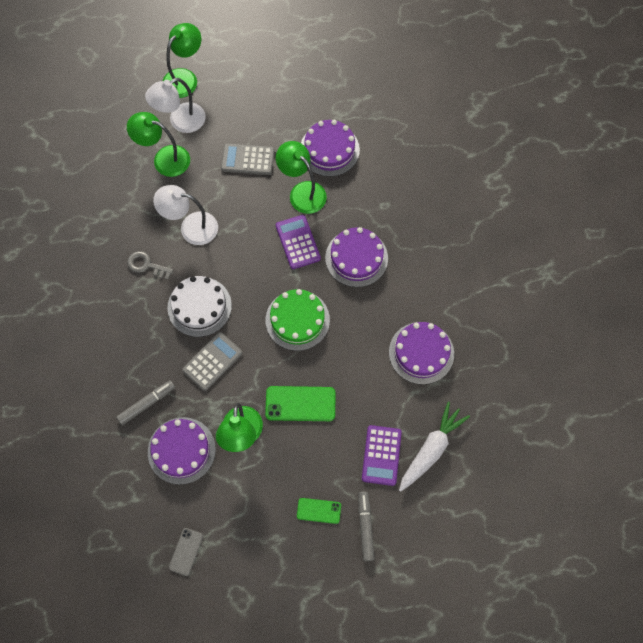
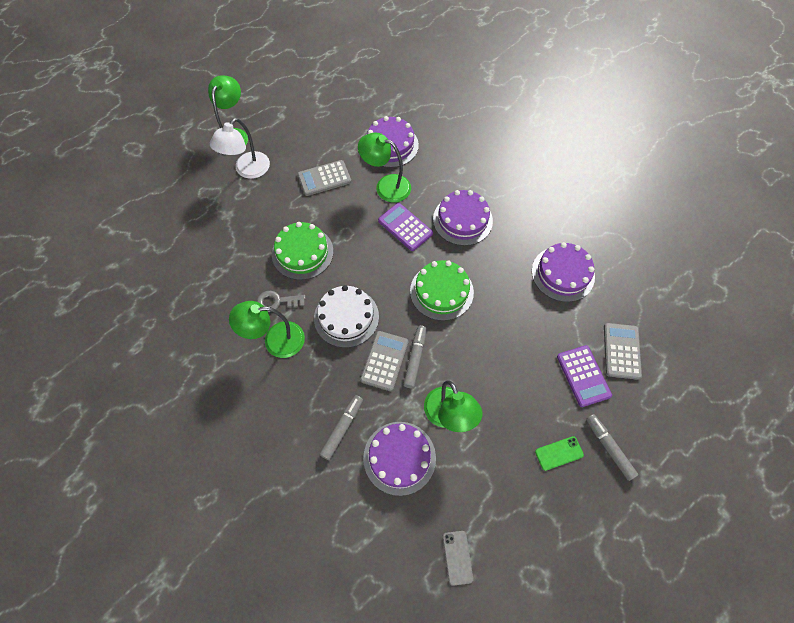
camera: 25 degrees left, 5 degrees down
green lamp [127,112,190,177] -> green lamp moved to [229,301,305,358]
white lamp [153,185,218,245] -> green cake [272,222,333,280]
green phone [265,386,336,421] -> none
white carrot [399,401,470,492] -> grey calculator [604,323,642,380]
none -> grey marker [403,325,427,388]

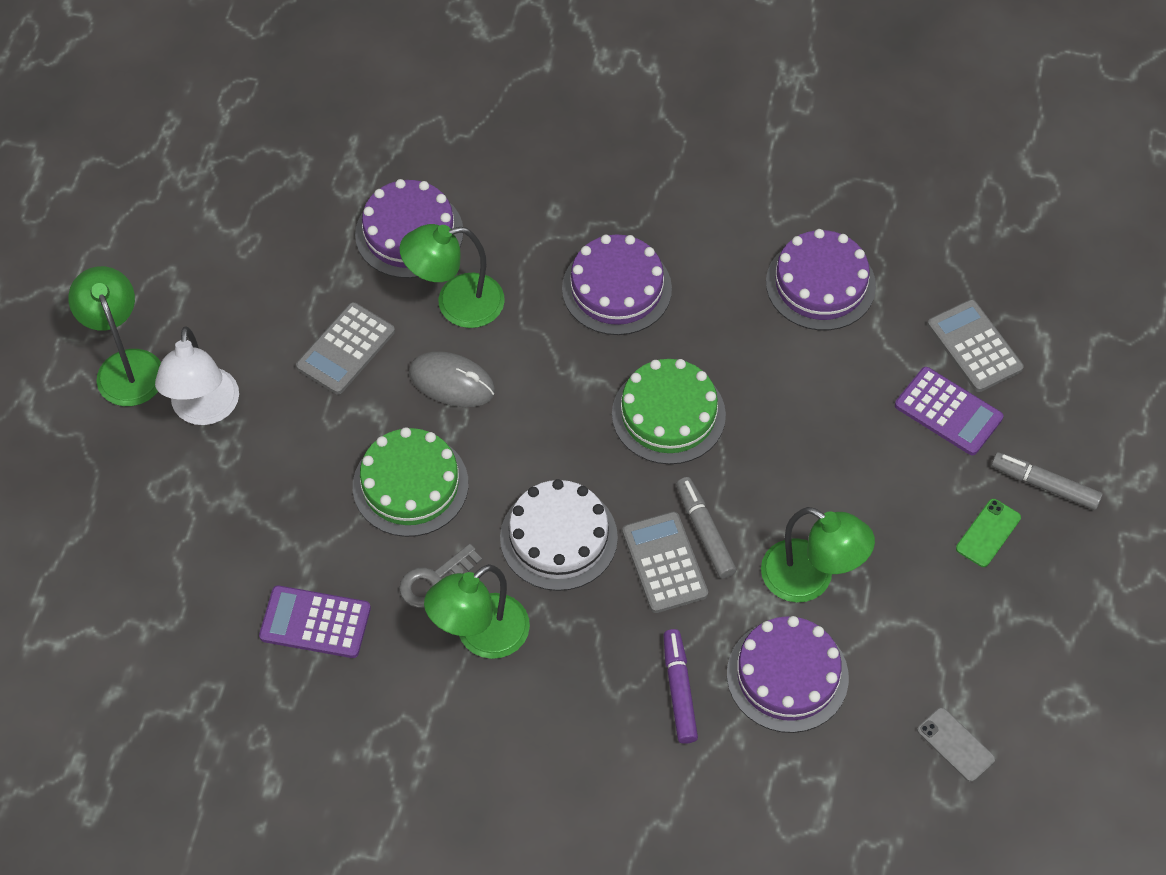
camera: 35 degrees left, 5 degrees down
grey marker [320,395,363,460] -> purple marker [664,629,698,744]
purple calculator [378,203,433,251] -> purple calculator moved to [259,585,371,658]
none -> grey mouse [409,351,495,407]

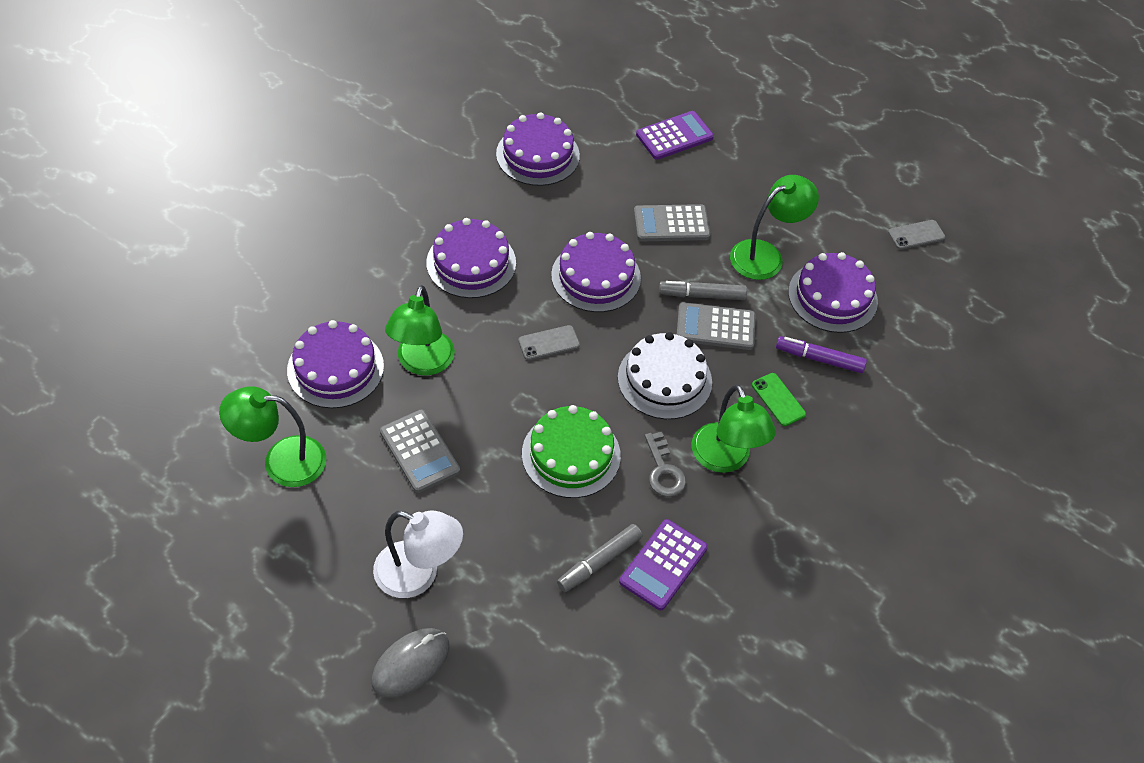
camera: 70 degrees left, 5 degrees down
green lamp [68,266,161,406] -> green lamp moved to [219,386,326,487]
grey mouse [409,351,495,407] -> grey mouse moved to [371,628,449,698]
green cake [612,359,726,464] -> purple cake [551,232,641,312]
grey calculator [927,300,1024,392] -> grey calculator moved to [634,204,710,241]
green phone [956,499,1021,567] -> green phone moved to [752,373,806,426]
grey marker [991,452,1103,510] -> grey marker moved to [557,524,642,592]
none -> grey phone [518,325,580,360]

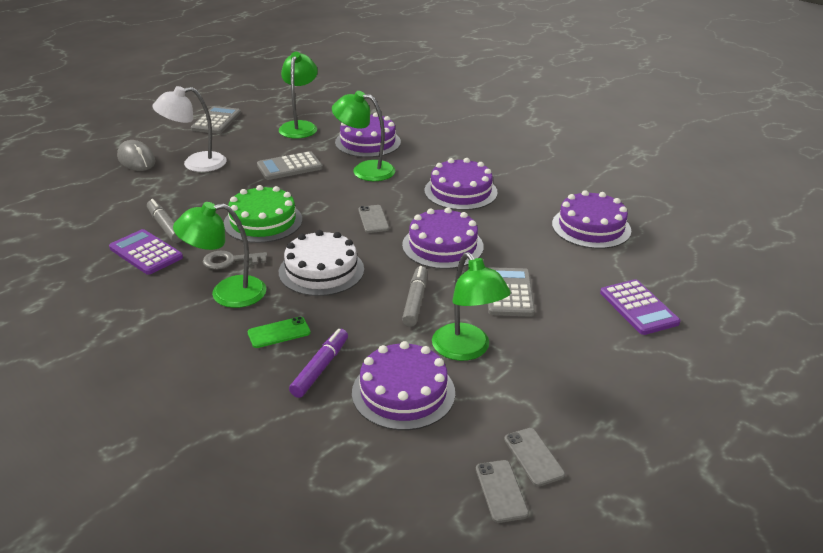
camera: 100 degrees right, 20 degrees down
white lamp [373,511,463,598] -> white lamp turned 45 degrees clockwise [152,86,227,172]
grey calculator [676,302,756,350] -> grey calculator moved to [191,106,241,134]
none -> grey phone [504,428,565,486]

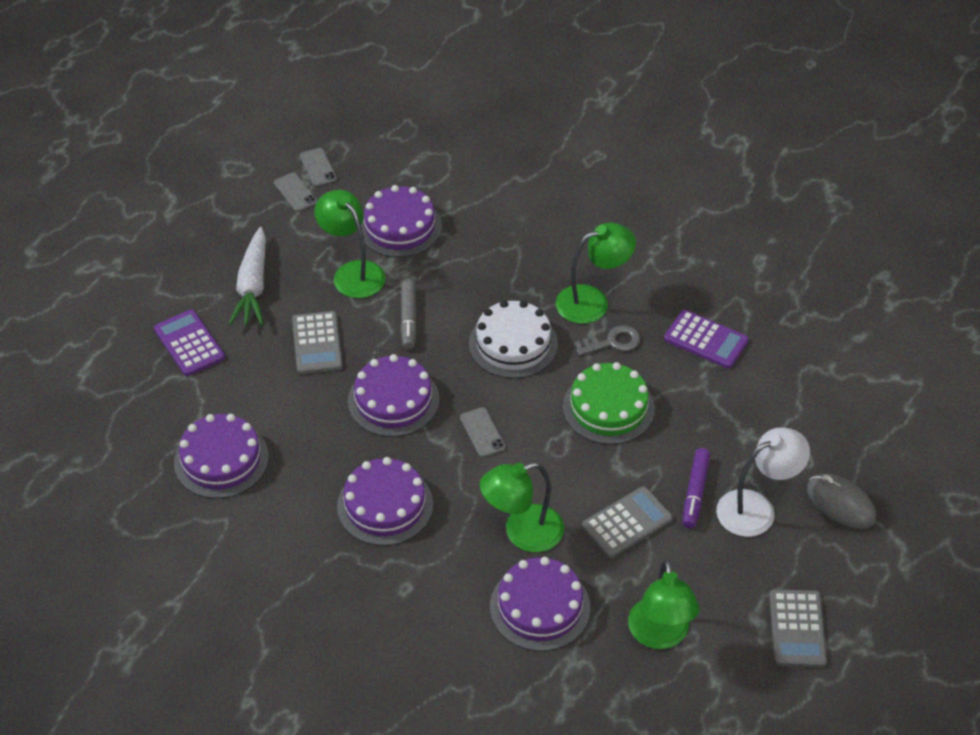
camera: 170 degrees right, 15 degrees up
grey marker [147,199,182,243] -> none
green phone [247,317,311,348] -> none
purple marker [289,329,348,398] -> purple marker moved to [682,448,710,529]
green lamp [332,91,395,181] -> green lamp turned 150 degrees clockwise [480,462,564,552]
none -> white carrot [229,227,266,325]

